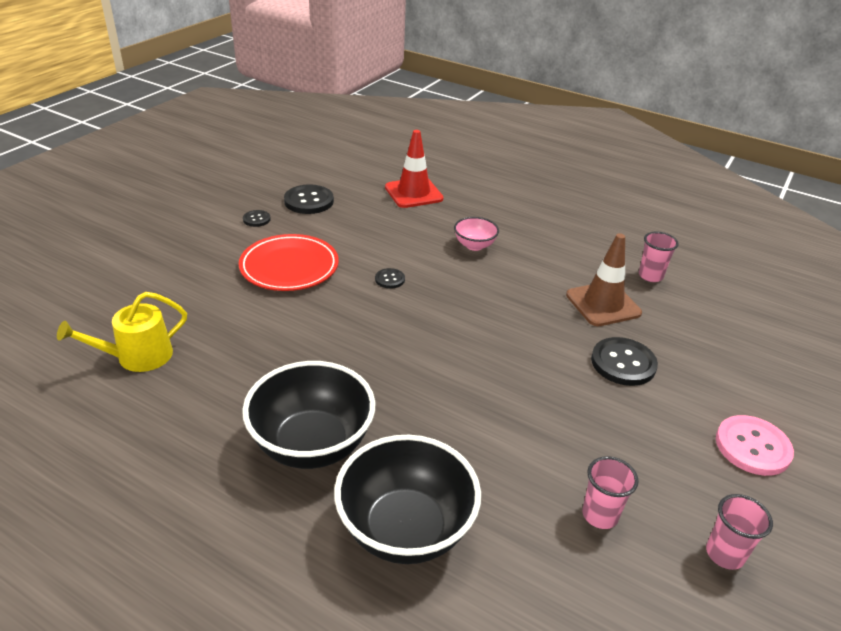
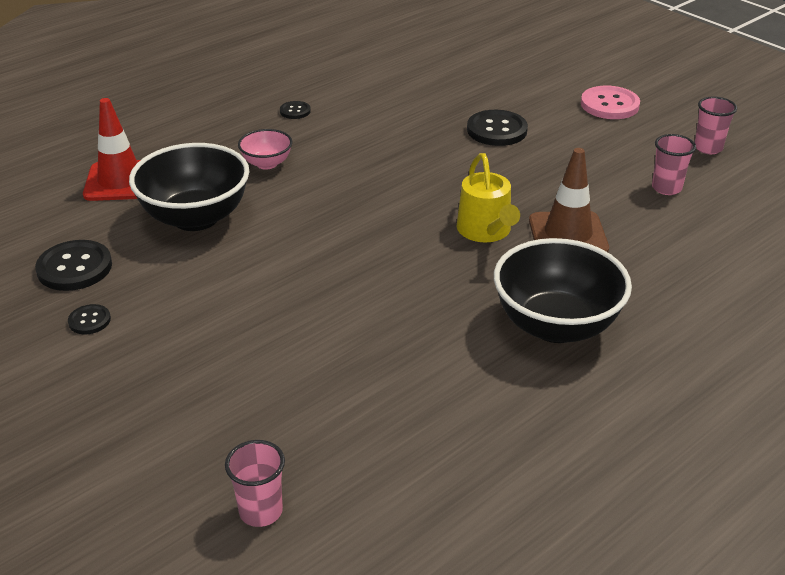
camera: 70 degrees left, 0 degrees up
yellow watering can [57,292,187,372] -> yellow watering can moved to [457,153,520,242]
red plate [239,234,339,291] -> none
black bowl [334,435,481,564] -> black bowl moved to [129,143,249,231]
black button [375,268,405,289] -> black button moved to [280,101,311,119]
brown traffic cone [566,233,642,326] -> brown traffic cone moved to [529,148,609,252]
pink cup [639,232,679,282] -> pink cup moved to [225,440,285,527]

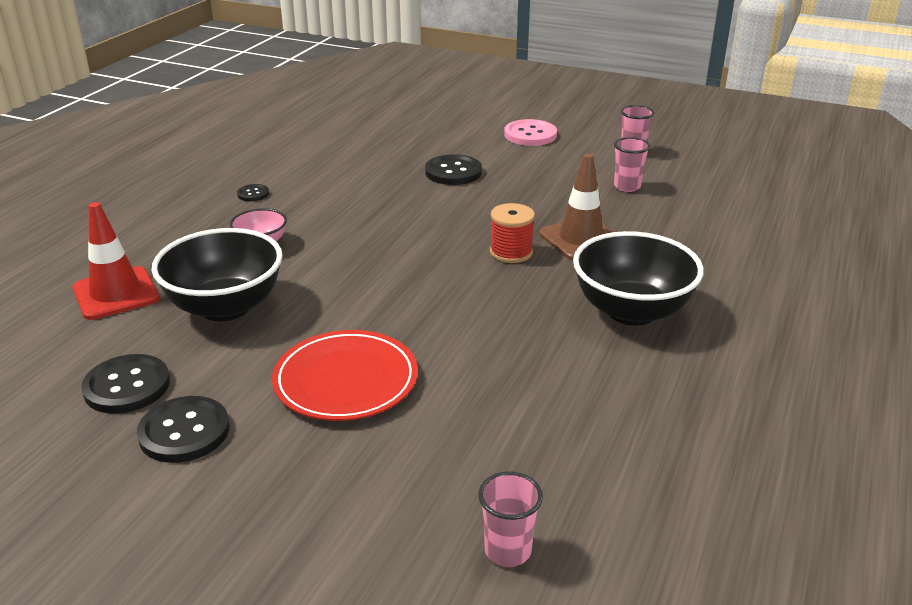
camera: 25 degrees left, 5 degrees down
black button [68,304,111,334] -> black button [137,396,229,463], size x1.90
yellow watering can [457,153,520,242] -> red spool [490,203,535,263]
none -> red plate [272,330,418,421]

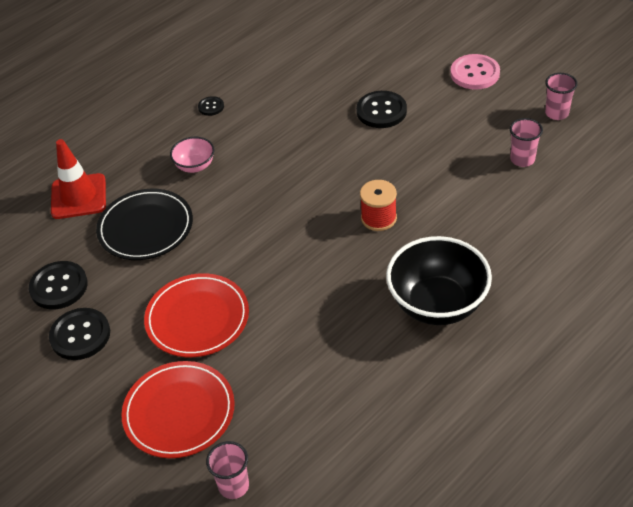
camera: 25 degrees right, 15 degrees up
black bowl [152,228,283,321] -> black plate [96,189,193,260]
brown traffic cone [539,154,613,260] -> none
none -> red plate [121,361,234,458]

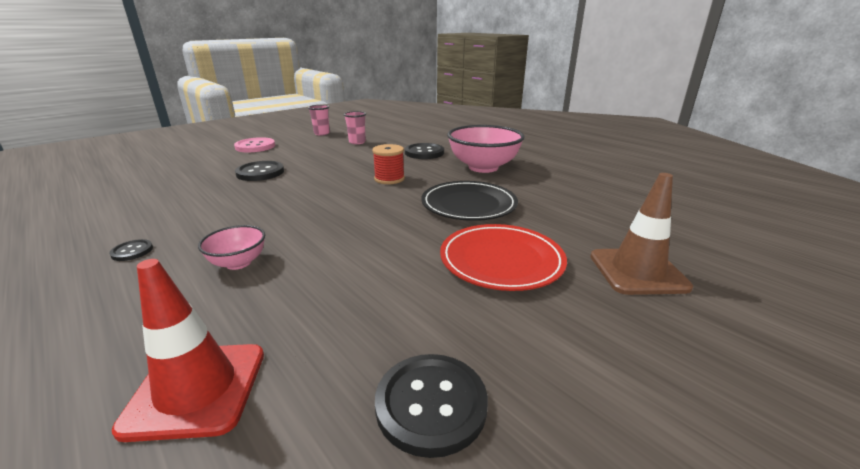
camera: 90 degrees left, 20 degrees down
black button [49,308,110,360] -> black button moved to [405,143,444,159]
black plate [96,189,193,260] -> black plate moved to [421,181,518,221]
red plate [121,361,234,458] -> brown traffic cone [590,173,693,295]
pink cup [206,441,249,499] -> none
black bowl [386,236,492,325] -> pink bowl [447,125,525,173]

